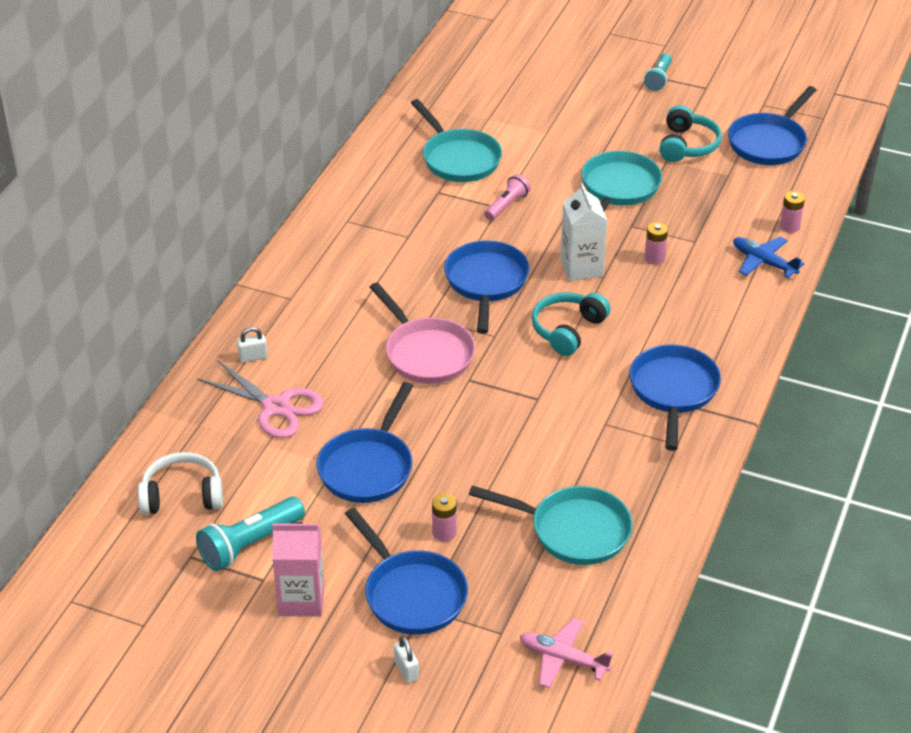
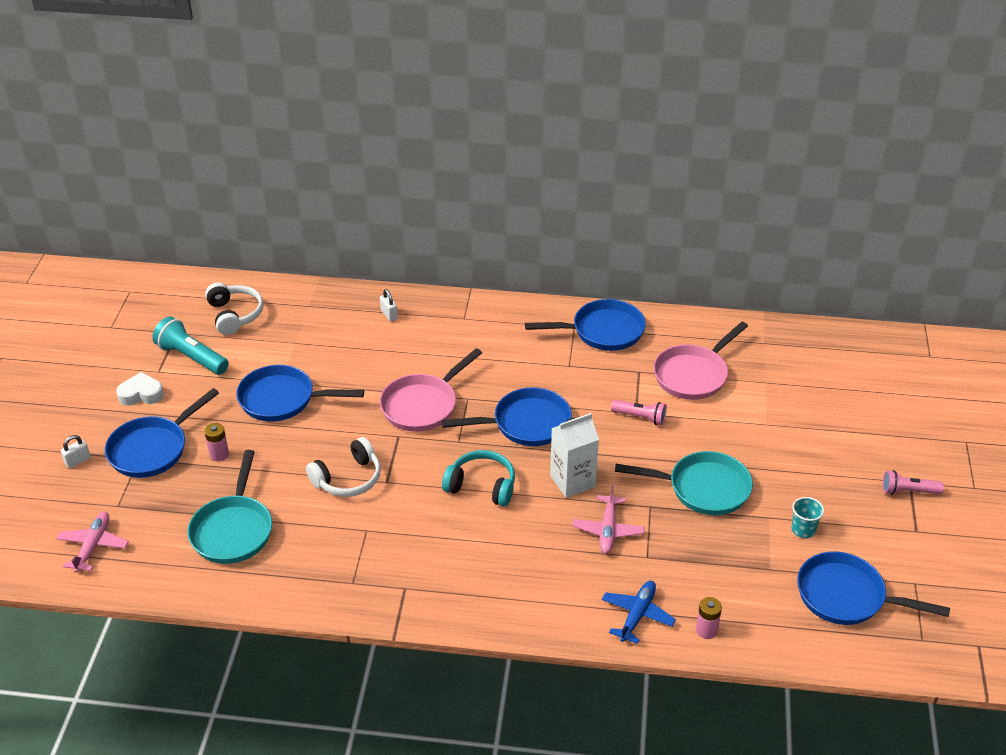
camera: 75 degrees right, 0 degrees up
pink scissors [197,360,324,438] -> none
pink carton [272,522,324,616] -> white heart [116,372,164,406]
turquoise pan [411,99,502,182] -> pink pan [653,322,748,400]
blue pan [629,344,721,451] -> blue pan moved to [525,299,646,351]
turquoise flashlight [644,54,672,91] -> pink flashlight [883,470,944,495]
pink battery [644,222,668,265] -> pink plane [572,485,645,554]
turquoise headphones [659,105,722,162] -> turquoise cup [791,497,824,538]
none -> white headphones [306,437,381,497]

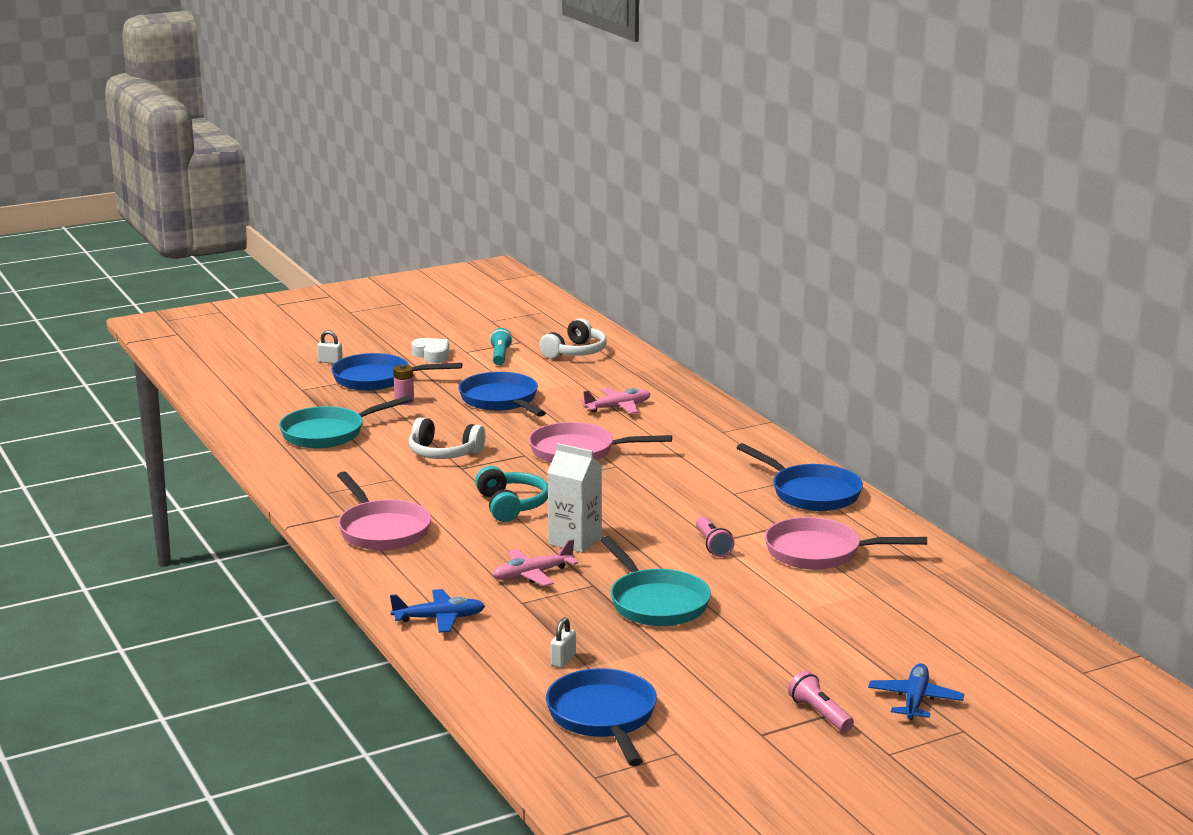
camera: 55 degrees right, 20 degrees down
pink plane [57,512,129,573] -> pink plane moved to [580,388,650,414]
turquoise flashlight [152,316,229,375] -> turquoise flashlight [490,328,512,365], size x0.63
white padlock [380,289,398,321] -> white padlock moved to [550,617,576,668]
blue pan [441,387,572,446] -> none
pink battery [696,597,722,639] -> none
turquoise cup [791,497,824,538] -> none
none -> pink pan [337,472,431,550]
none -> blue plane [868,663,964,720]

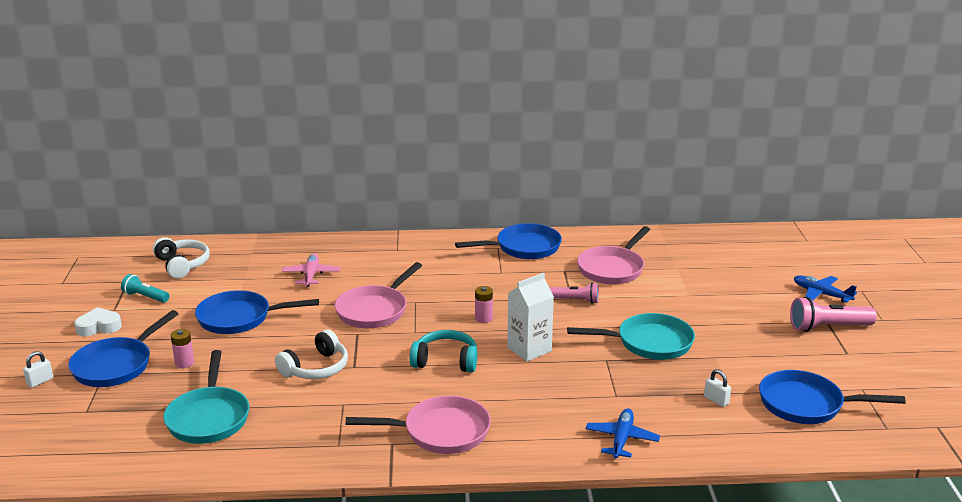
camera: 65 degrees left, 5 degrees up
pink plane [492,539,578,586] -> none
pink flashlight [788,671,854,732] -> pink flashlight [790,297,877,332], size x1.58
none -> pink battery [475,286,493,323]

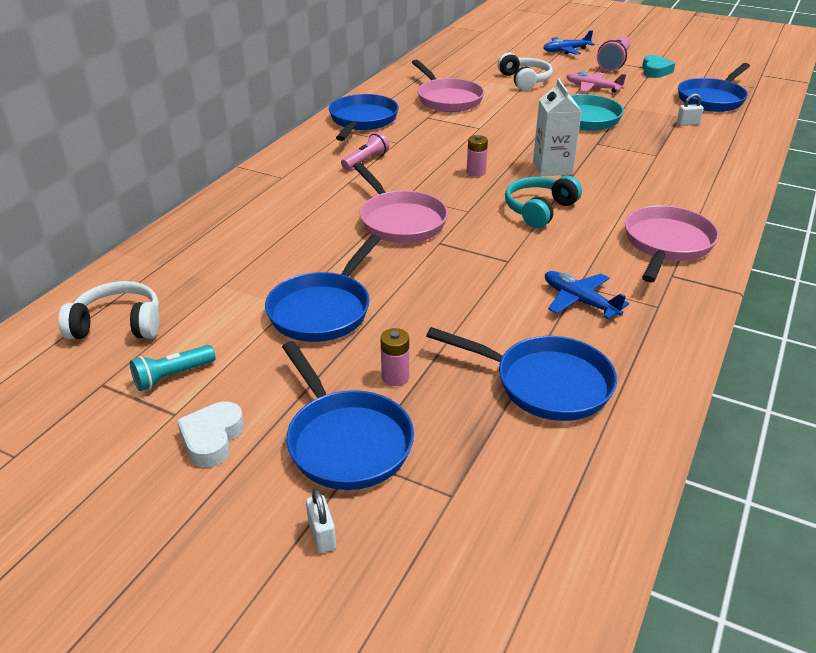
camera: 60 degrees left, 10 degrees up
turquoise pan [163,350,249,444] -> blue pan [426,327,617,421]
white headphones [275,330,348,379] -> white headphones moved to [497,53,553,91]
pink plane [282,253,340,287] -> pink plane moved to [566,71,626,93]
pink flashlight [550,282,599,304] -> pink flashlight moved to [341,132,389,170]
blue plane [586,408,660,458] -> blue plane moved to [545,271,629,319]
none -> turquoise heart [642,55,675,78]

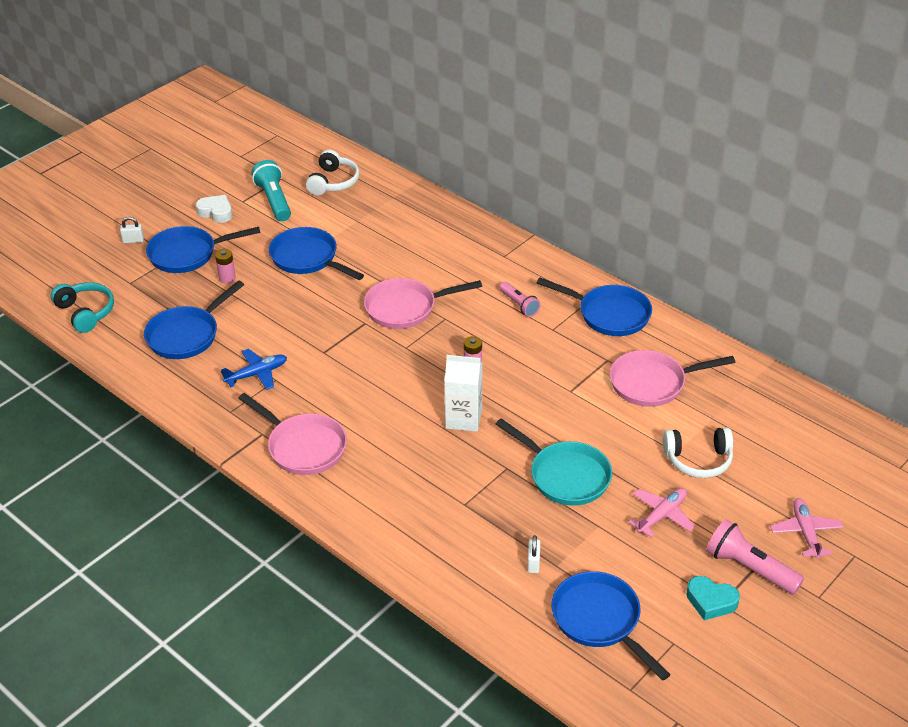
camera: 105 degrees right, 5 degrees up
turquoise flashlight [130,345,216,391] -> turquoise flashlight [251,160,291,221], size x1.58
turquoise headphones [505,176,582,228] -> turquoise headphones moved to [51,282,114,333]
blue plane [543,30,595,55] -> pink plane [770,498,843,559]

